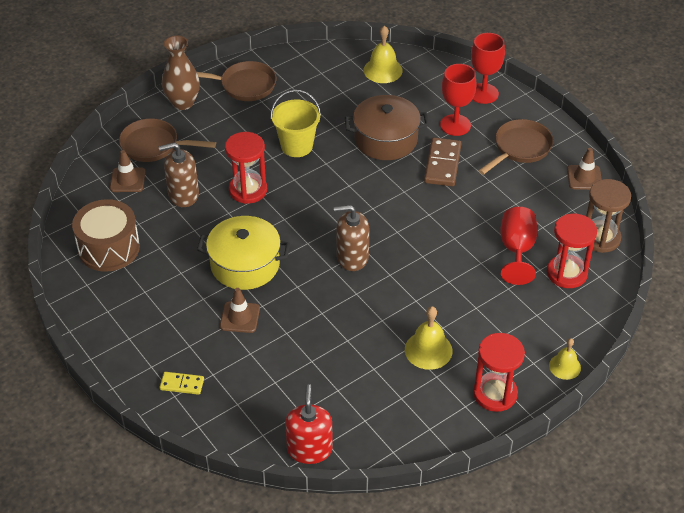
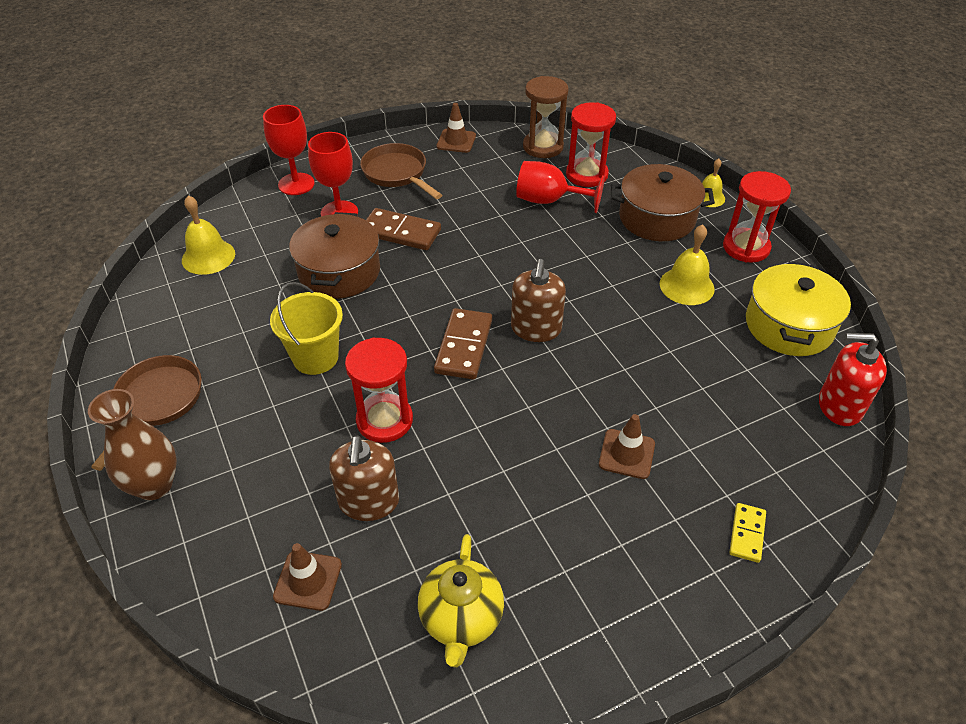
camera: 80 degrees left, 0 degrees up
brown drum [72,199,140,271] -> yellow teapot [418,534,504,667]
brown pan [119,118,216,162] -> none
yellow pot [197,216,290,290] -> yellow pot moved to [746,261,851,356]
none -> brown domino [434,308,492,379]
none -> brown pot [611,164,715,241]

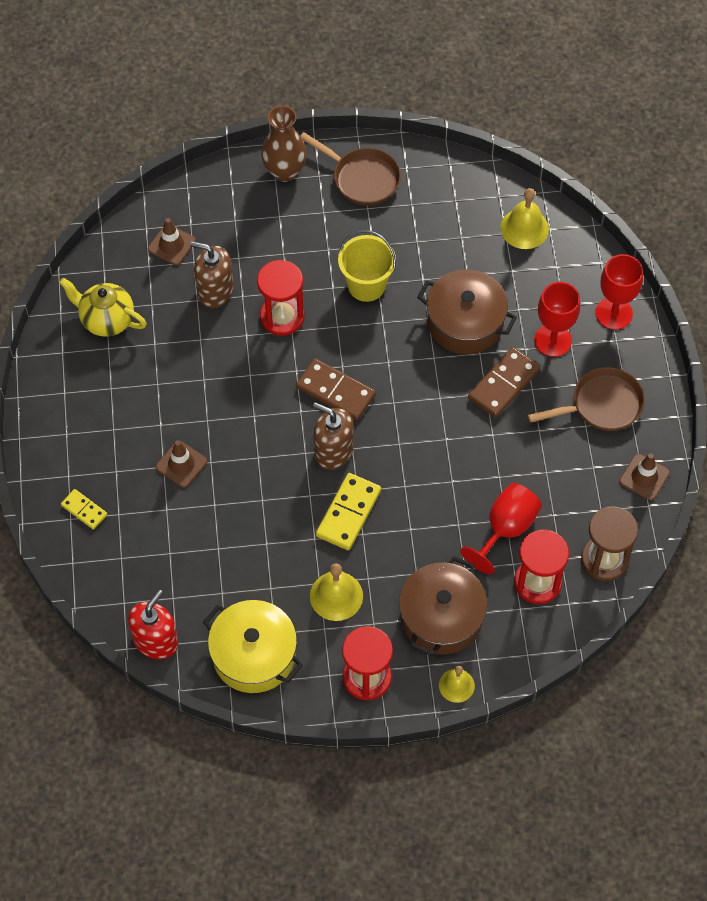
camera: 110 degrees right, 15 degrees up
none -> yellow domino [316,473,381,550]

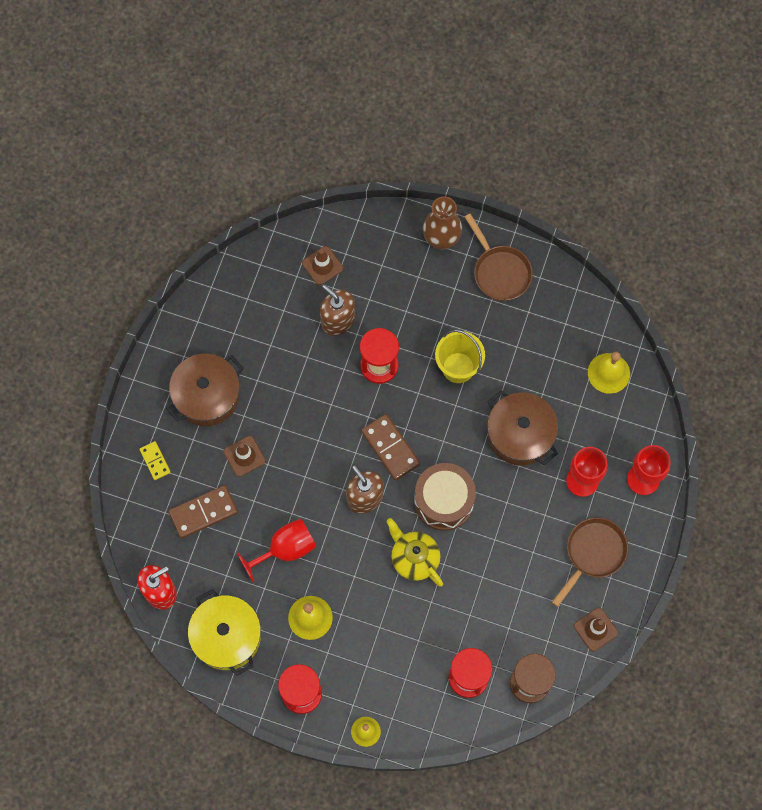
camera: 25 degrees right, 10 degrees up
yellow teapot [59,278,147,337] -> yellow teapot moved to [386,518,443,587]
yellow domino [316,473,381,550] -> none
brown pot [399,556,487,656] -> brown pot moved to [166,354,244,426]
red goblet [460,483,542,574] -> red goblet moved to [237,519,316,582]
brown domino [468,347,540,418] -> brown domino moved to [168,485,238,539]
brown pan [528,367,645,431] -> brown pan turned 60 degrees counterclockwise [552,517,628,607]
none -> brown drum [414,463,476,531]

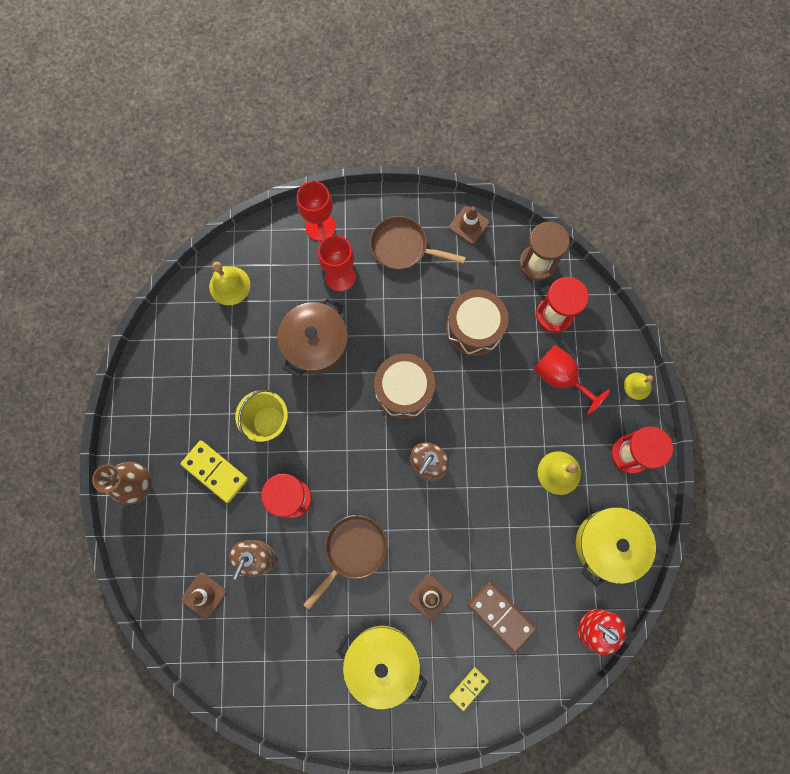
camera: 110 degrees left, 5 degrees up
brown pot [166,354,244,426] -> yellow pot [336,626,428,709]
red goblet [237,519,316,582] -> red goblet moved to [534,345,610,415]
brown domino [361,414,420,480] -> none
yellow teapot [386,518,443,587] -> none
brown pan [465,213,533,301] -> brown pan moved to [303,515,387,610]
none -> yellow domino [180,440,248,503]
none -> brown drum [446,290,509,356]

